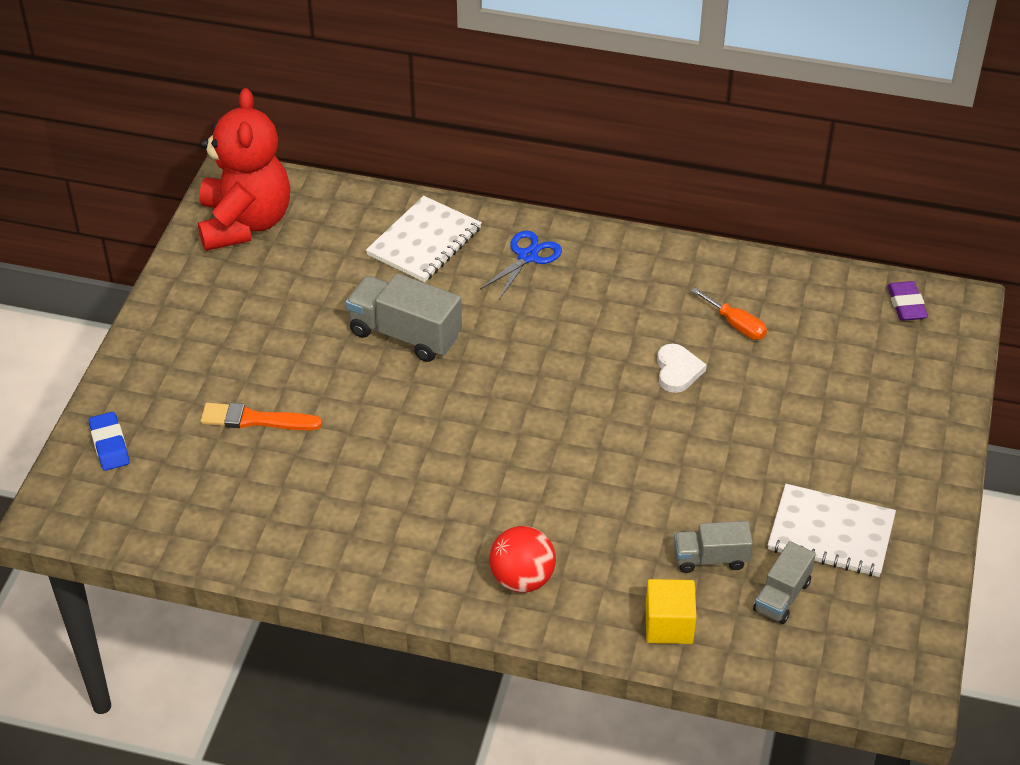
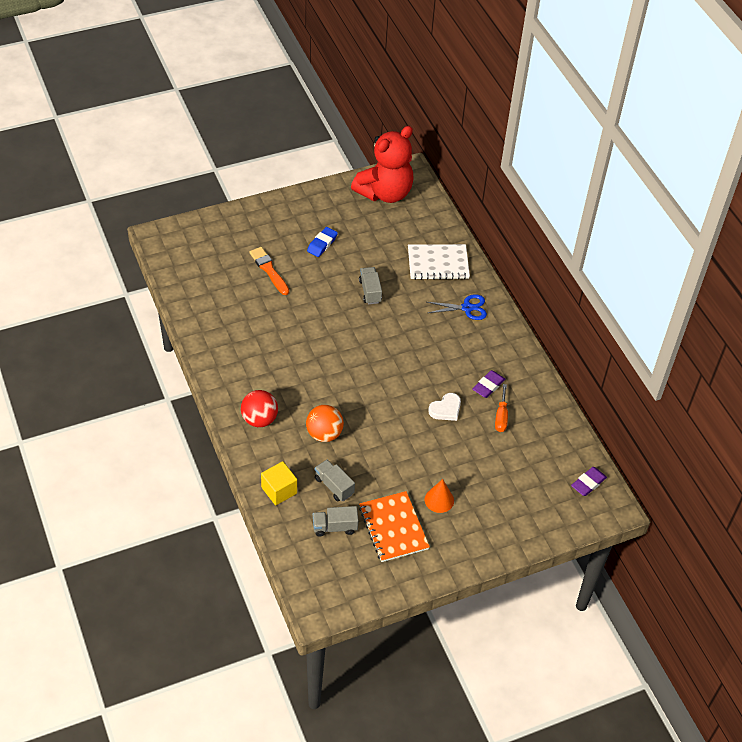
camera: 50 degrees right, 5 degrees up
blue eraser [89,412,129,471] -> blue eraser moved to [307,227,338,257]
grey truck [346,273,462,362] -> grey truck [359,267,382,304], size x0.61
white notebook [768,484,896,577] -> orange notebook [359,491,430,562]
none -> orange ball [306,405,344,442]
none -> orange cone [425,479,454,513]
none -> purple eraser [472,370,505,398]

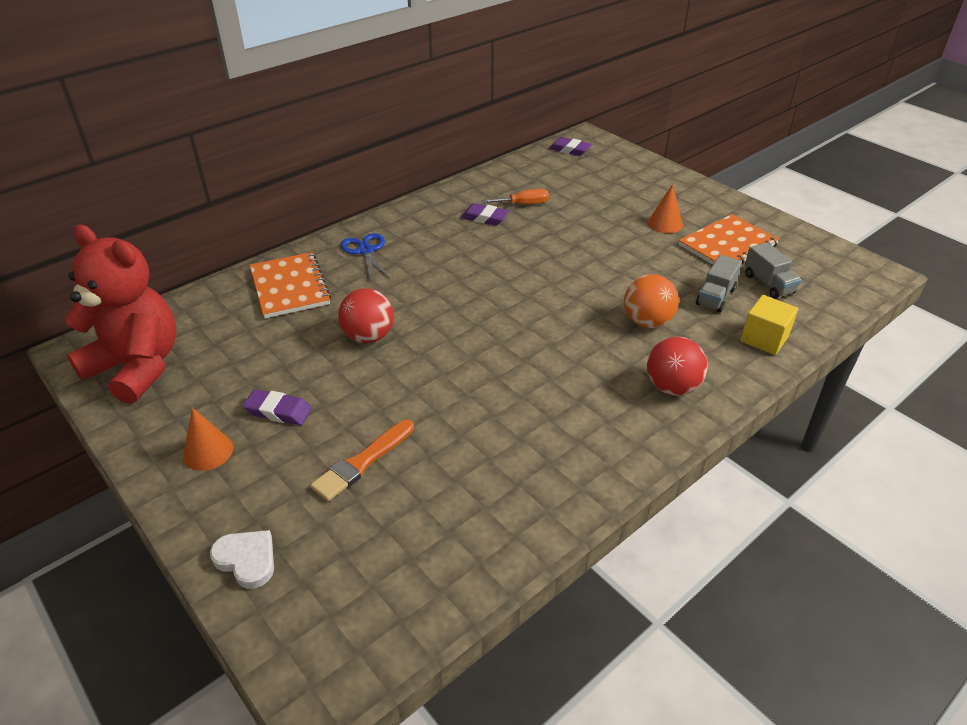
camera: 105 degrees left, 10 degrees down
blue eraser [307,227,338,257] -> purple eraser [243,389,312,425]
grey truck [359,267,382,304] -> red ball [338,288,394,343]
white notebook [408,244,470,280] -> orange notebook [250,252,331,318]
white heart [428,393,461,421] -> white heart moved to [210,530,274,589]
none -> orange cone [183,408,233,471]

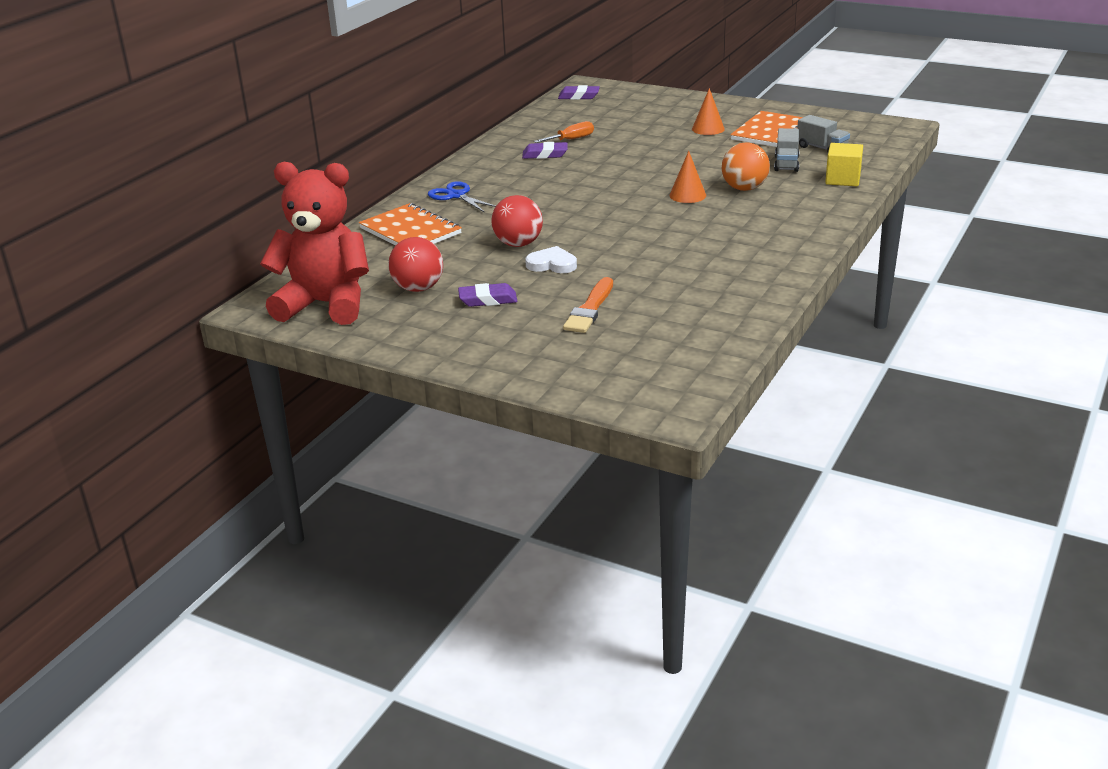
camera: 20 degrees left, 10 degrees down
orange cone [183,408,233,471] -> orange cone moved to [669,151,706,203]
white heart [210,530,274,589] -> white heart moved to [525,246,577,273]
red ball [647,337,708,396] -> red ball moved to [388,237,443,292]

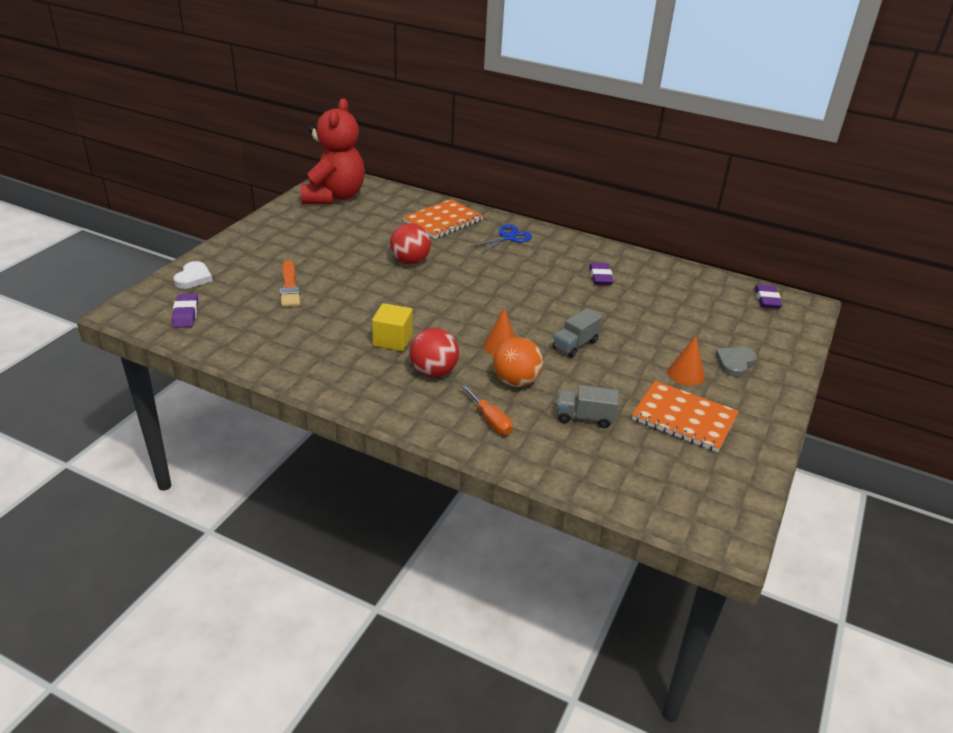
camera: 85 degrees right, 5 degrees up
red ball [388,237,443,292] -> red ball moved to [410,328,459,377]
purple eraser [458,283,517,307] -> purple eraser moved to [172,294,198,328]
white heart [525,246,577,273] -> white heart moved to [173,261,213,289]
orange screwdriver [534,121,594,143] -> orange screwdriver moved to [461,385,513,435]
orange brush [563,277,613,333] -> orange brush turned 120 degrees counterclockwise [280,260,300,307]
grey truck [797,115,850,152] -> grey truck moved to [553,308,603,357]
yellow cube [825,143,863,186] -> yellow cube moved to [372,303,413,351]
none -> grey heart [715,347,757,377]

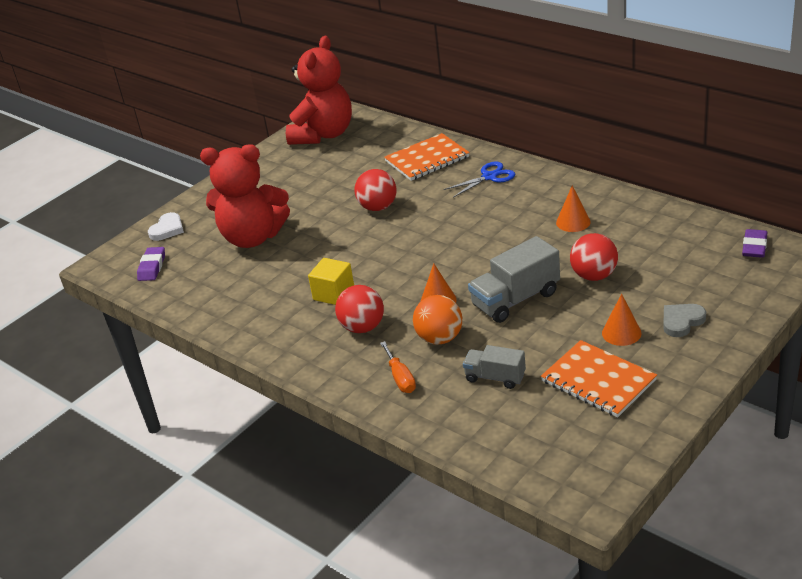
camera: 20 degrees right, 0 degrees up
orange brush [280,260,300,307] -> red teddy bear [200,144,290,248]
grey truck [553,308,603,357] -> grey truck [468,236,560,323], size x1.65
purple eraser [589,262,613,285] -> orange cone [556,185,591,232]
none -> red ball [570,233,618,281]

